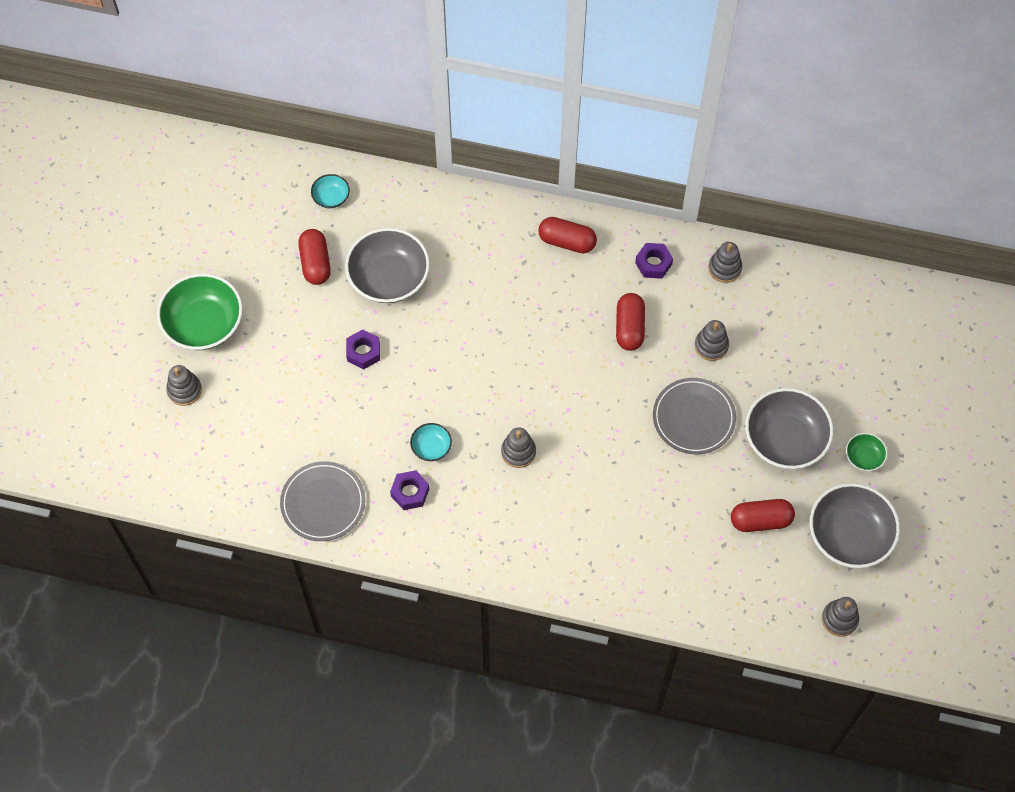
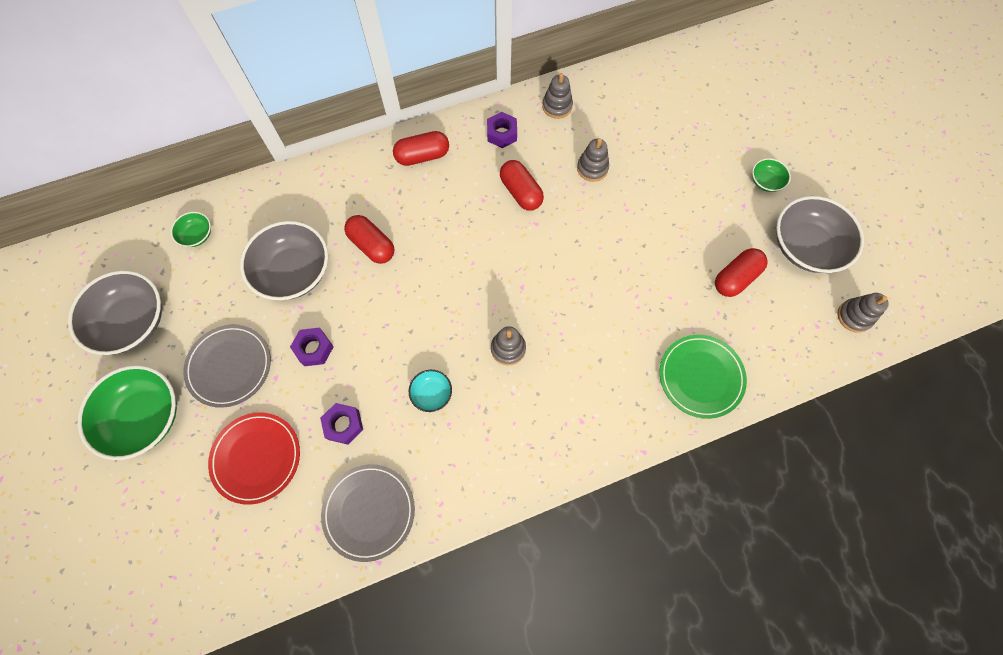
camera: 35 degrees left, 5 degrees up
grey stacking toy [166,365,202,406] -> none
red capsule [298,229,331,285] -> red capsule moved to [344,215,394,264]
turquoise bowl [311,174,350,209] -> green bowl [171,212,211,247]
purple nut [390,470,429,510] -> purple nut moved to [320,403,363,445]
grey plate [653,378,736,454] -> grey plate moved to [183,325,271,408]
grey bowl [745,388,834,469] -> grey bowl moved to [68,270,162,355]
none -> red plate [208,413,300,505]
none -> green plate [659,335,747,419]

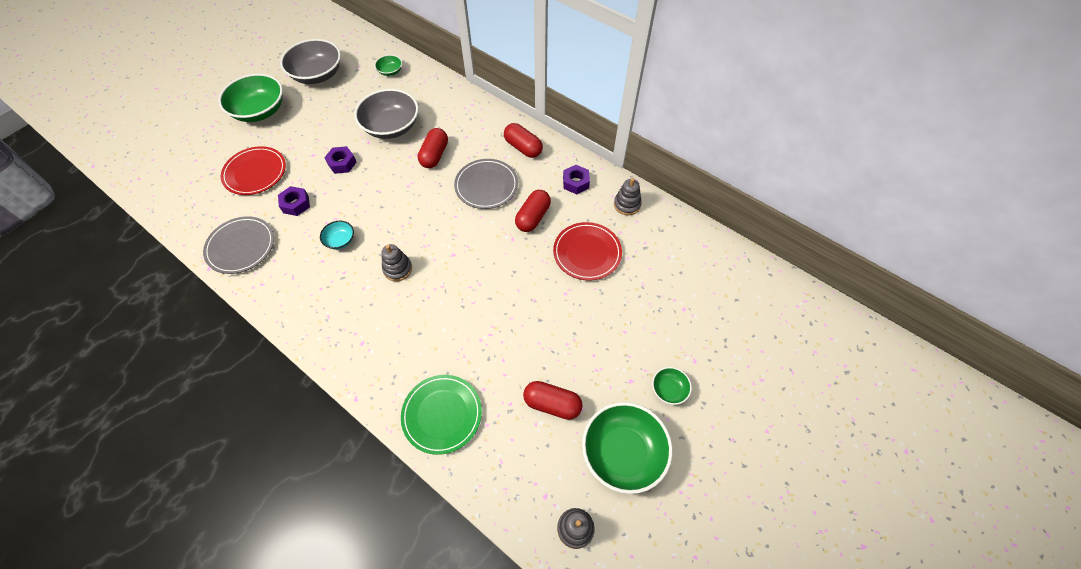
camera: 60 degrees right, 10 degrees down
grey plate [183,325,271,408] -> grey plate moved to [454,159,518,209]
grey stacking toy [577,138,609,182] -> red plate [553,222,622,281]
grey bowl [776,196,864,273] -> green bowl [582,402,672,494]

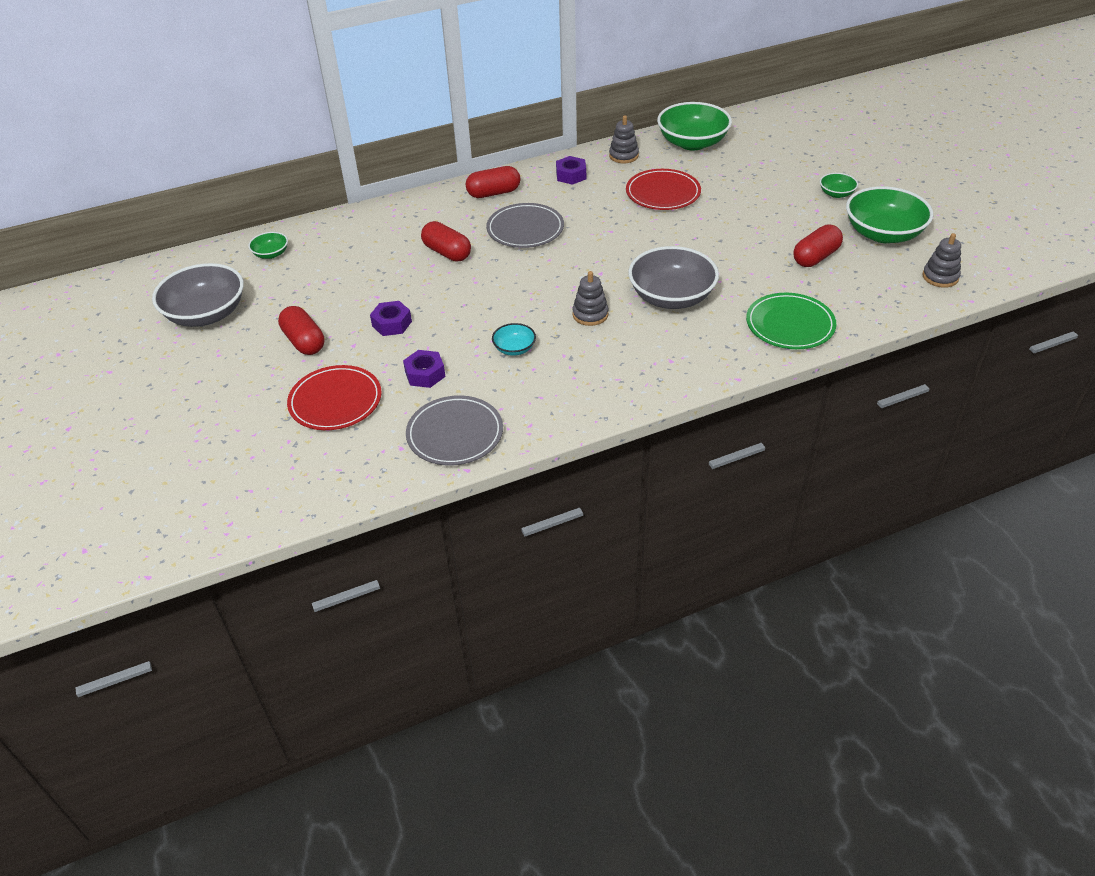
camera: 60 degrees left, 15 degrees down
green bowl [218,74,283,122] -> green bowl moved to [657,102,732,151]
grey bowl [354,89,419,139] -> grey bowl moved to [628,246,719,309]
red capsule [515,190,551,232] -> red capsule moved to [278,306,324,355]

